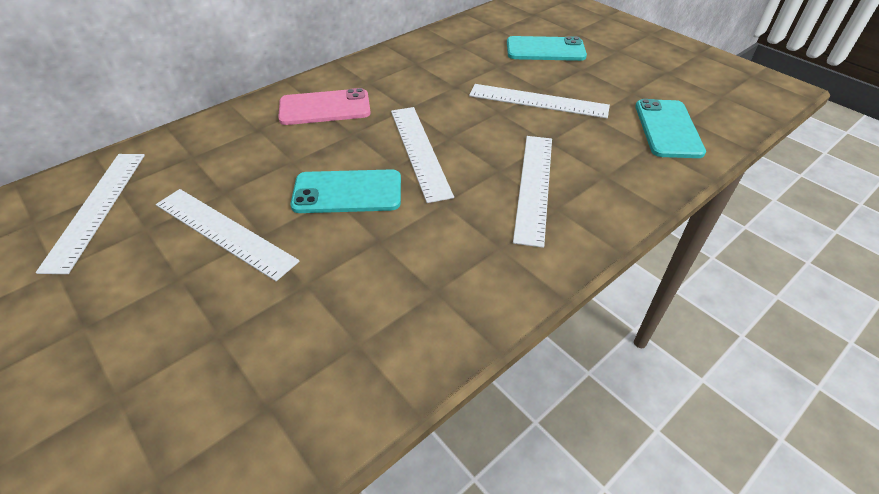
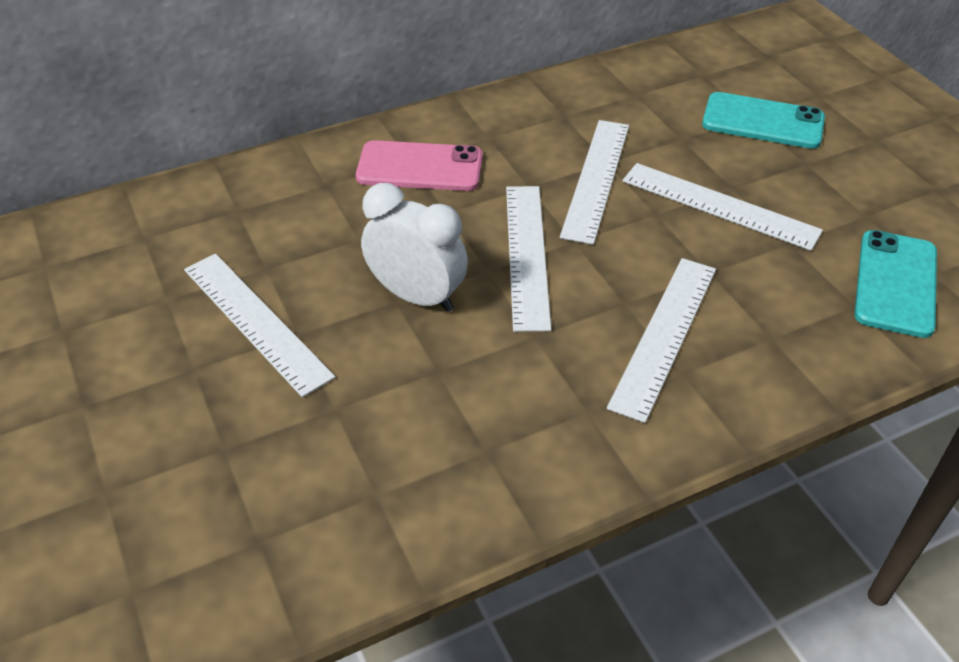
camera: 15 degrees right, 0 degrees up
white ruler [36,154,145,274] -> white ruler moved to [560,120,629,245]
turquoise phone [290,169,401,213] -> white clock [361,183,468,312]

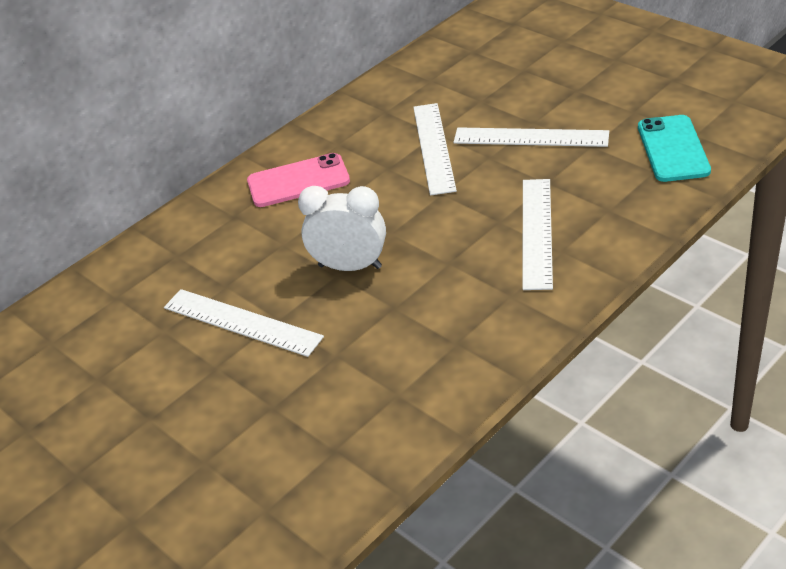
camera: 15 degrees left, 5 degrees down
white ruler [506,186,551,332] -> none
turquoise phone [702,92,825,149] -> none

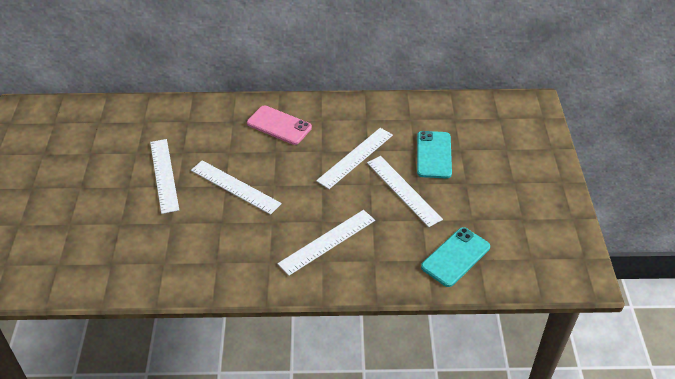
camera: 40 degrees right, 5 degrees up
white clock [298,186,386,271] -> white ruler [191,160,282,215]
none -> turquoise phone [417,131,452,178]

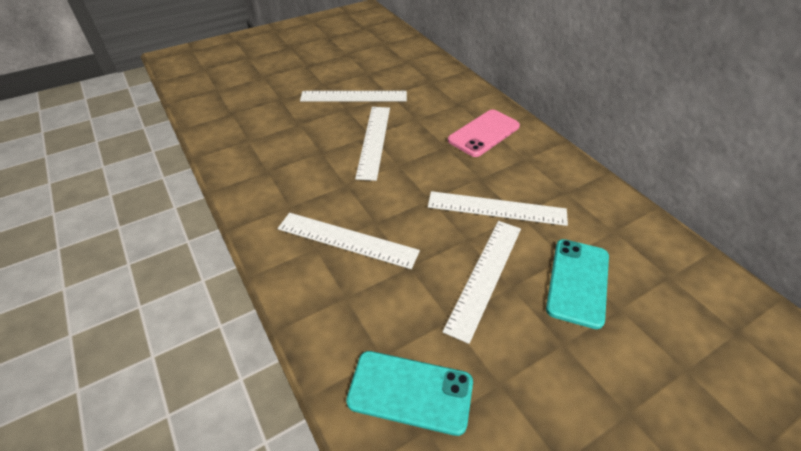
camera: 60 degrees right, 0 degrees up
white ruler [150,139,179,214] -> white ruler turned 45 degrees clockwise [300,91,407,102]
pink phone [247,105,312,145] -> pink phone turned 45 degrees clockwise [448,110,520,157]
turquoise phone [417,131,452,178] -> turquoise phone turned 45 degrees counterclockwise [546,239,609,329]

